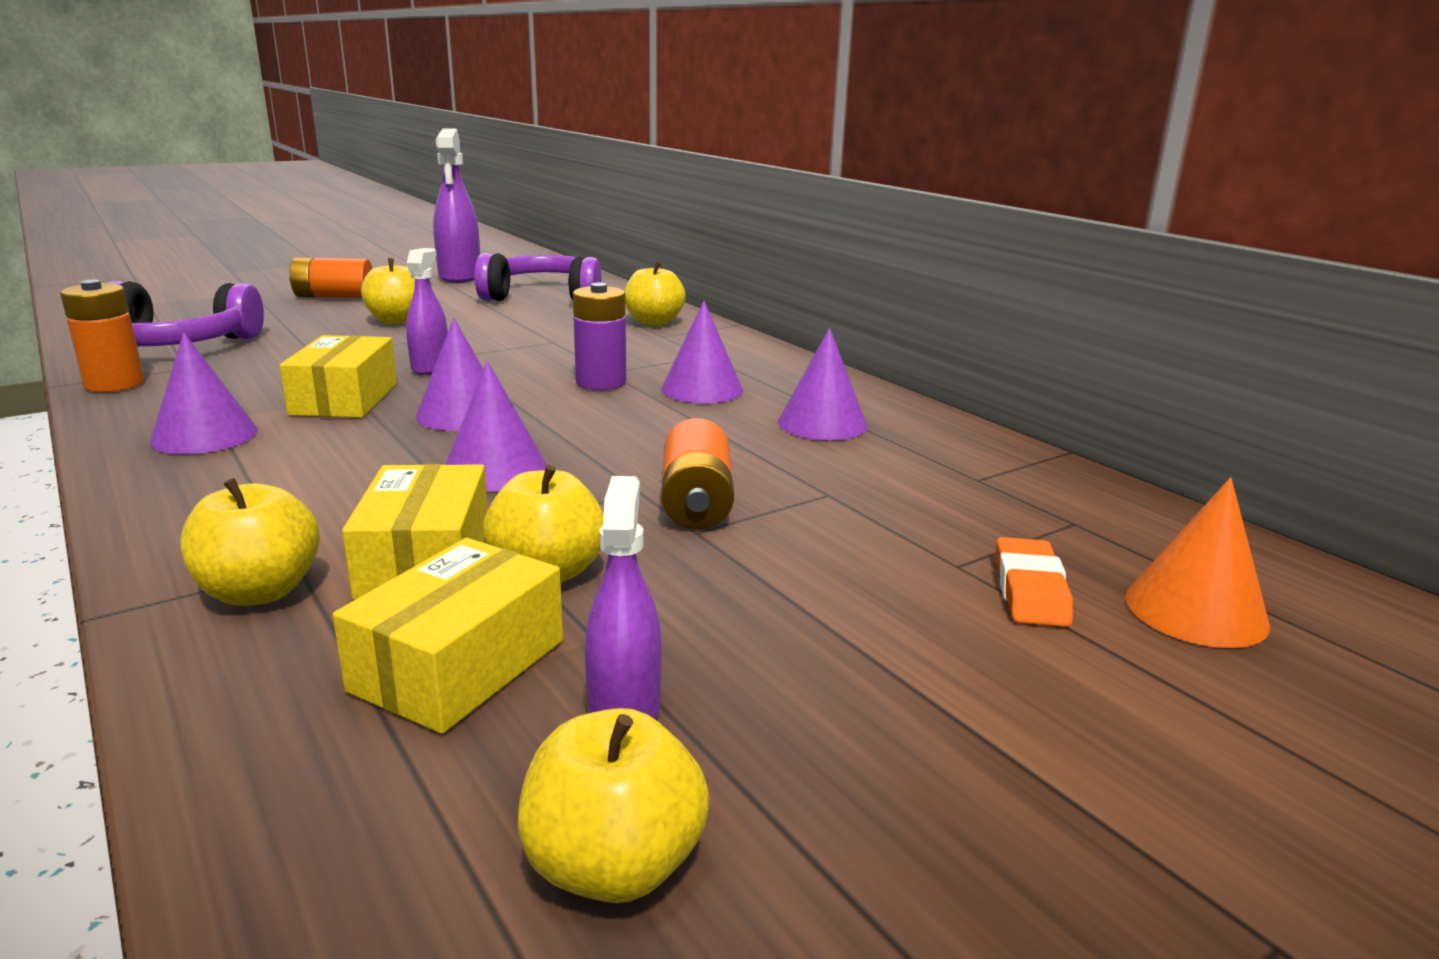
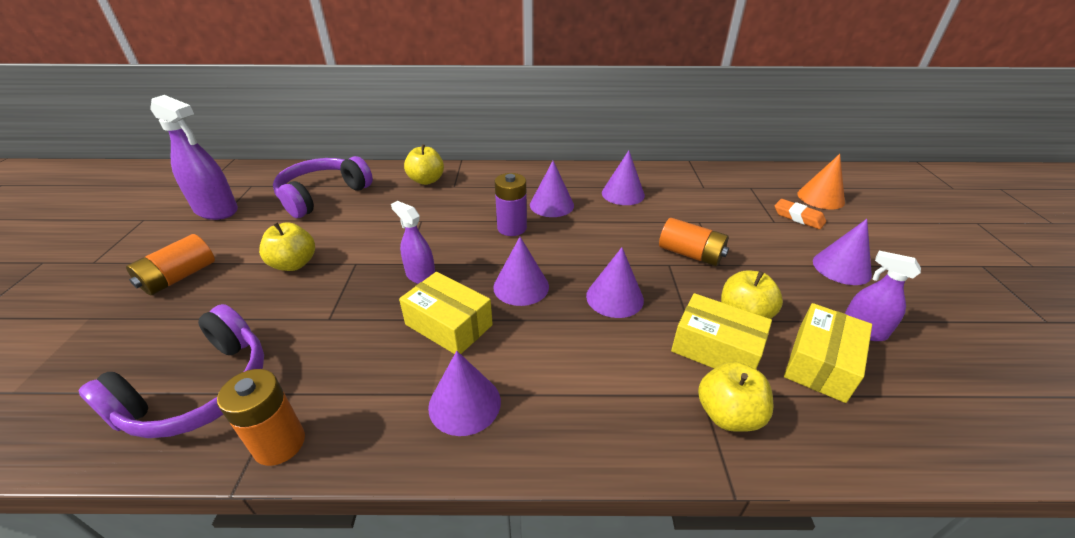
camera: 55 degrees left, 15 degrees up
yellow box [333,538,563,734] -> yellow box turned 60 degrees clockwise [784,303,872,403]
yellow apple [518,708,710,903] -> none
none -> purple cone [813,219,872,285]

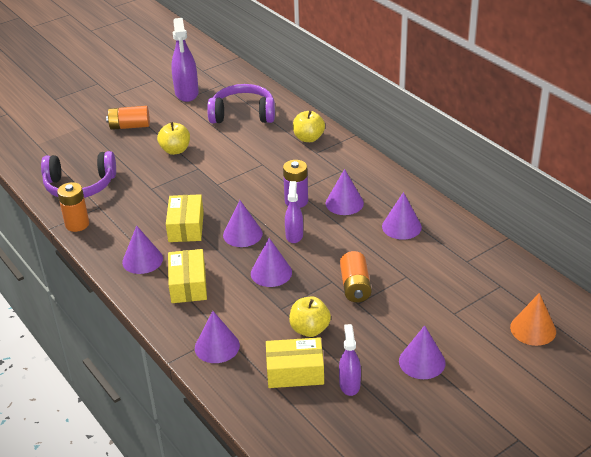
camera: 55 degrees right, 0 degrees up
purple spray bottle [391,201,435,284] -> purple spray bottle moved to [285,181,303,243]
yellow box [671,293,772,369] -> yellow box moved to [168,249,207,303]
yellow apple [698,362,773,432] -> purple cone [195,311,240,363]
orange eraser [775,199,826,229] -> none

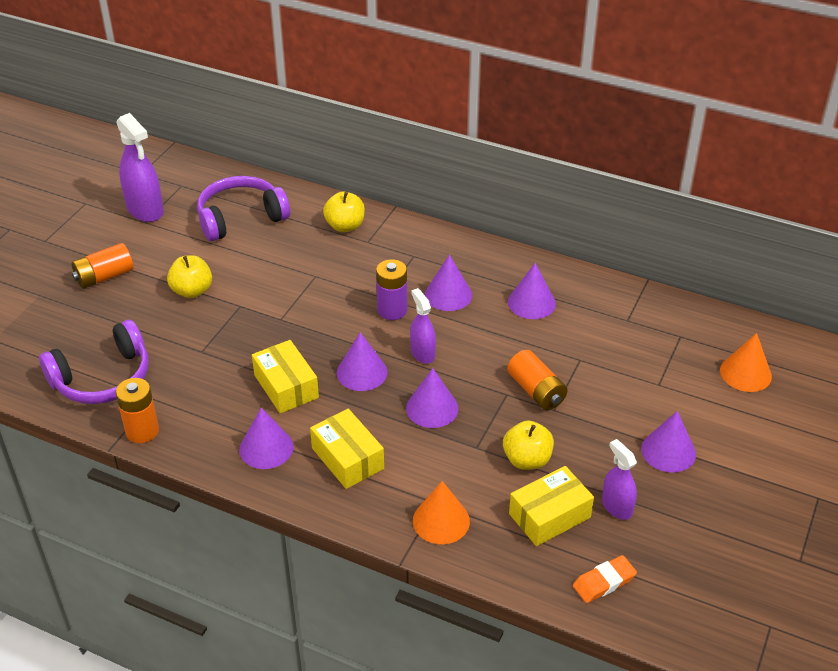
camera: 30 degrees left, 5 degrees up
purple cone [195,311,240,363] -> orange cone [413,481,470,544]
none -> orange eraser [573,555,637,603]

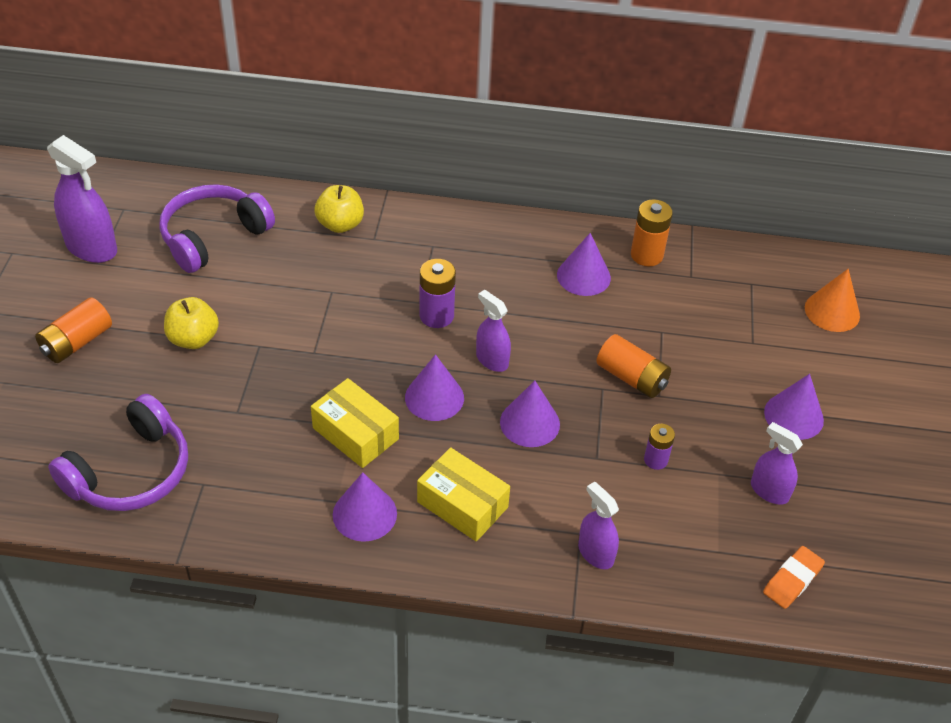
camera: 20 degrees left, 5 degrees up
orange battery [115,378,159,443] -> orange battery moved to [631,199,673,266]
orange cone [413,481,470,544] -> purple spray bottle [578,482,619,569]
purple cone [425,255,472,311] -> none
yellow apple [503,420,554,470] -> purple battery [644,424,675,470]
yellow box [509,466,594,546] -> none

